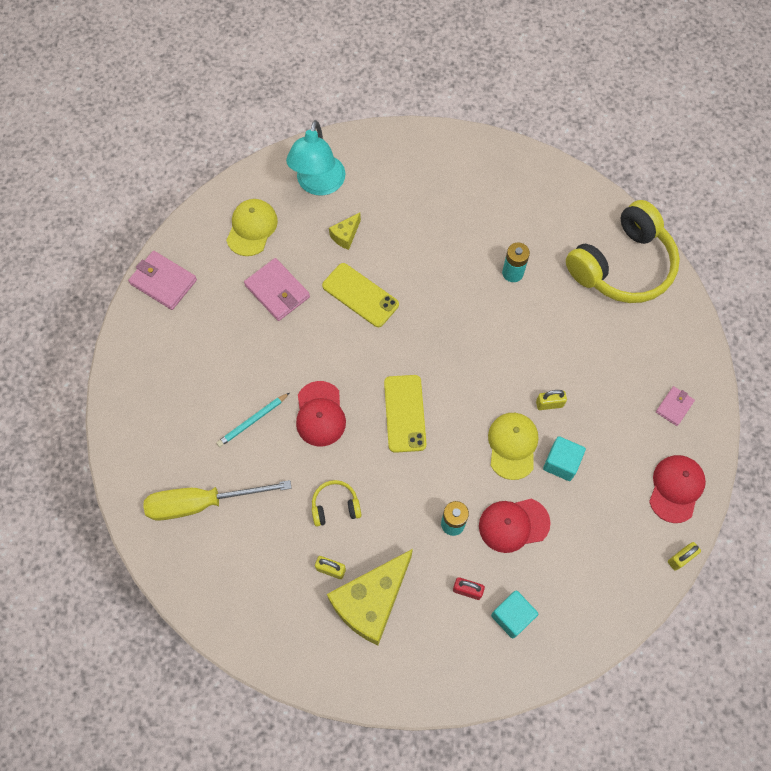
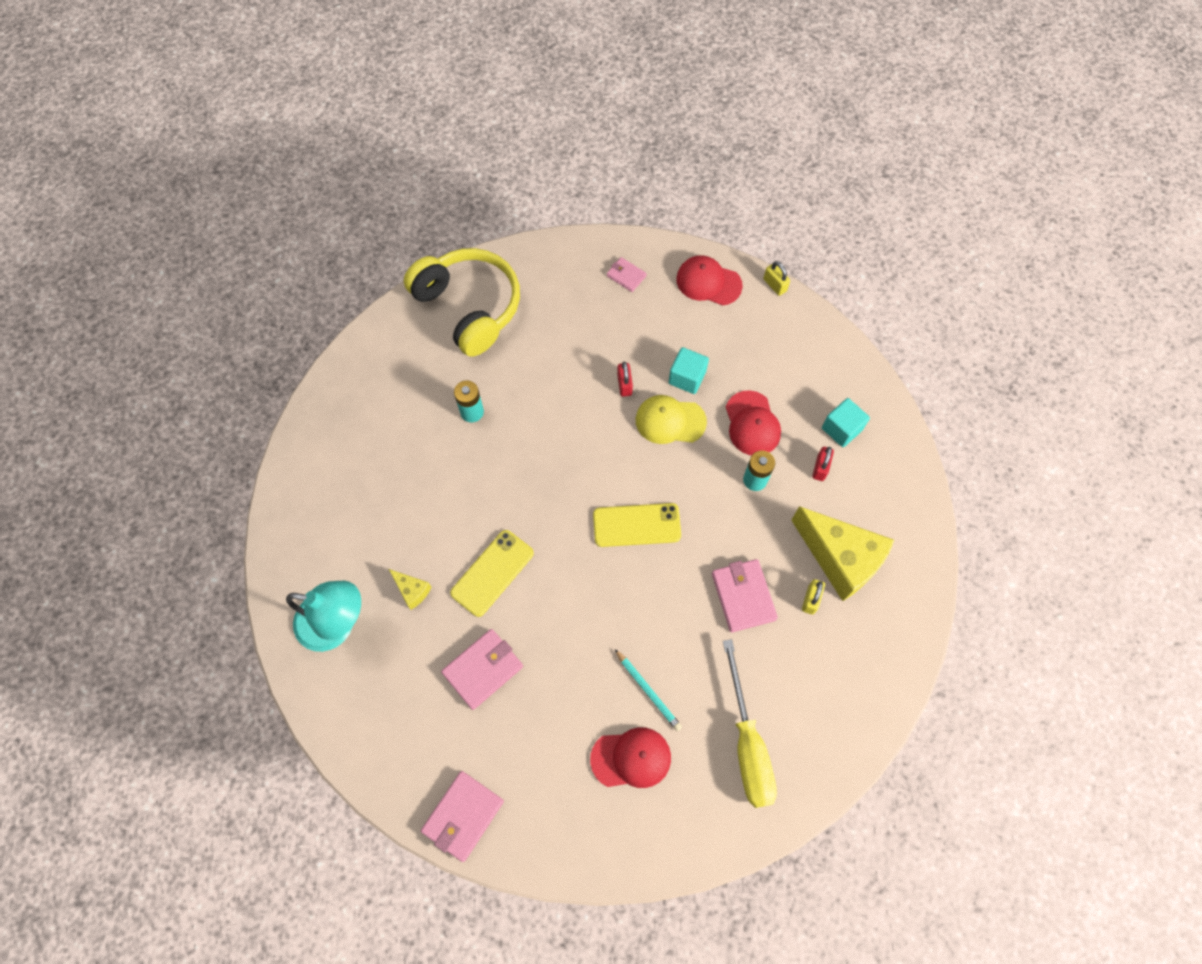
camera: 90 degrees left, 0 degrees up
yellow cap [226,199,278,256] -> none
red cap [296,381,346,447] -> red cap moved to [590,727,671,788]
yellow headphones [312,480,361,527] -> pink wallet [712,559,778,632]
yellow padlock [536,390,567,410] -> red padlock [617,362,633,397]

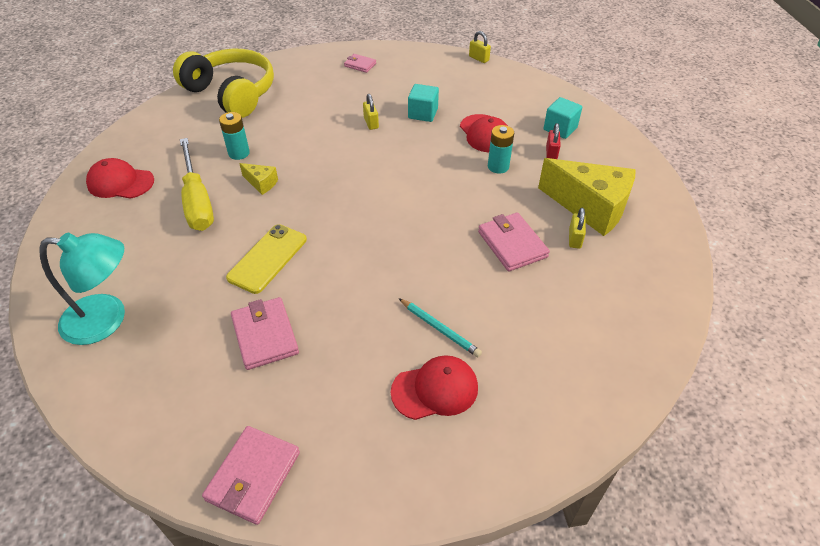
camera: 10 degrees left, 20 degrees down
yellow cheese [389,569,432,610] -> yellow cheese moved to [239,163,278,195]
pink wallet [441,629,523,710] -> pink wallet turned 60 degrees counterclockwise [231,297,299,370]
yellow phone [593,503,681,547] -> none
red padlock [617,362,633,397] -> yellow padlock [363,94,379,130]
yellow cap [636,395,707,444] -> none
red cap [676,255,743,306] -> red cap moved to [86,158,154,199]
yellow screwdriver [723,639,777,808] -> yellow screwdriver moved to [180,138,214,231]

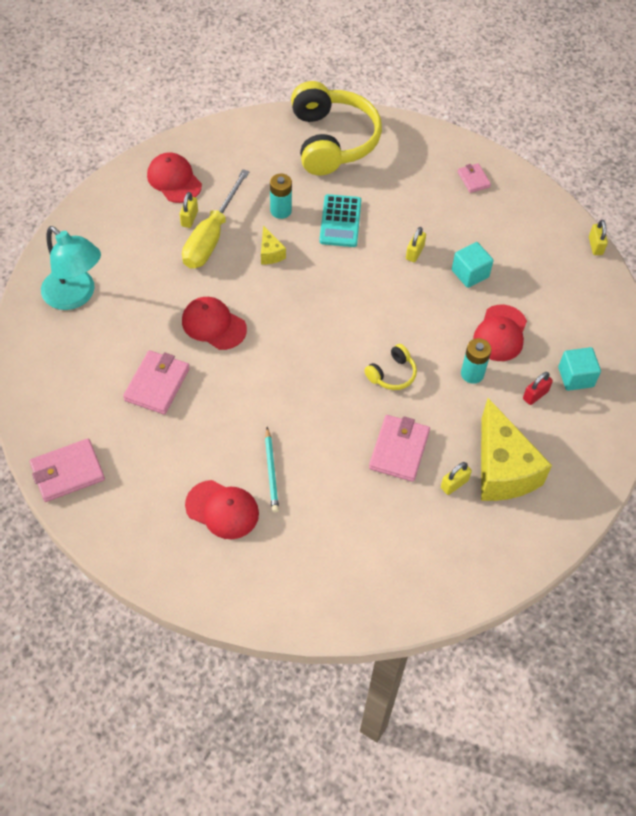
camera: 40 degrees right, 10 degrees up
yellow phone [226,224,307,294] -> red cap [182,297,247,350]
none -> yellow padlock [180,192,198,228]
none -> turquoise calculator [319,194,361,247]
none -> yellow headphones [364,344,417,390]

